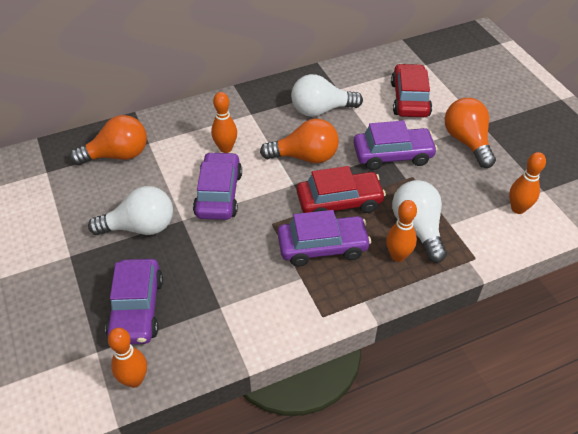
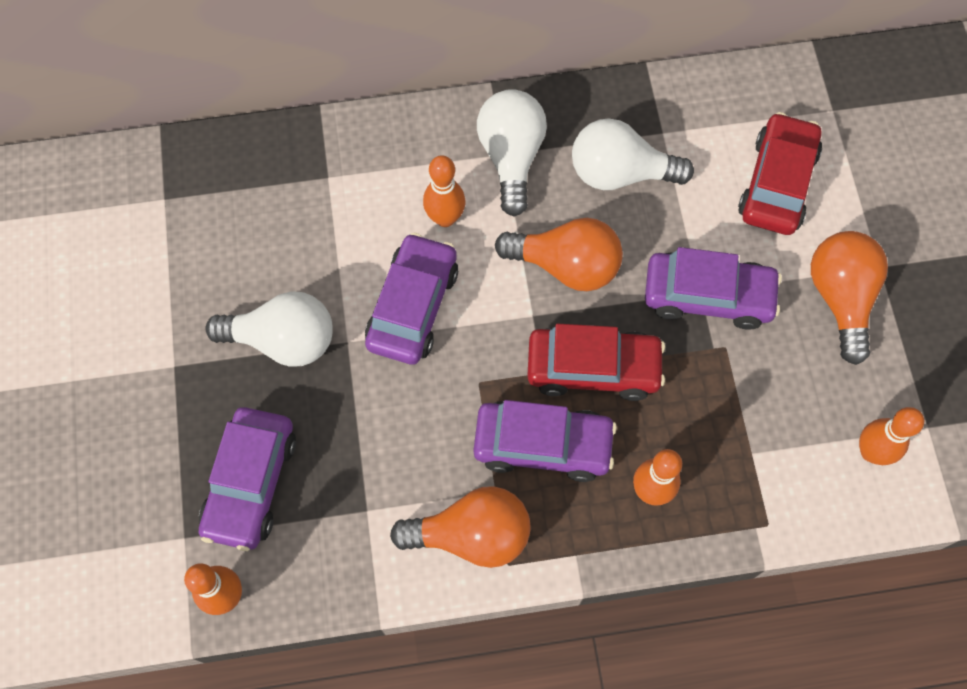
camera: 15 degrees right, 20 degrees up
orange light bulb [70,115,147,165] -> orange light bulb moved to [390,486,531,568]
white light bulb [392,180,447,263] -> white light bulb moved to [477,89,547,217]

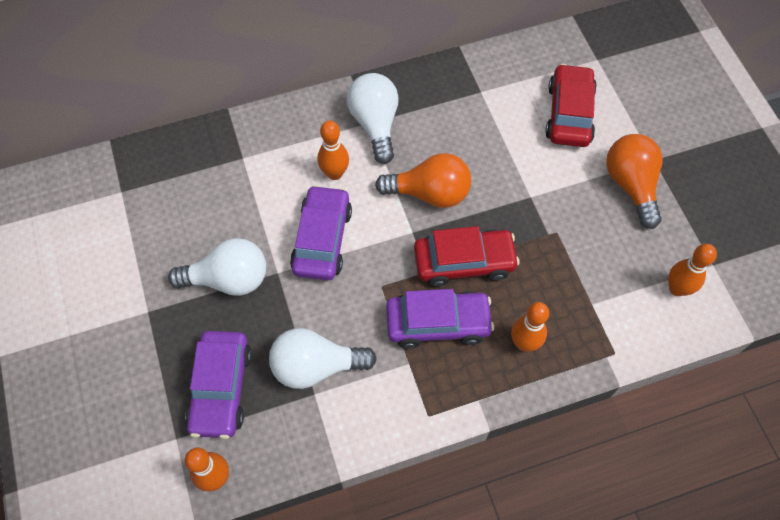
camera: 10 degrees left, 5 degrees down
orange light bulb [390,486,531,568] -> none
white light bulb [572,118,694,190] -> white light bulb moved to [269,328,377,389]
purple car [645,247,782,330] -> none

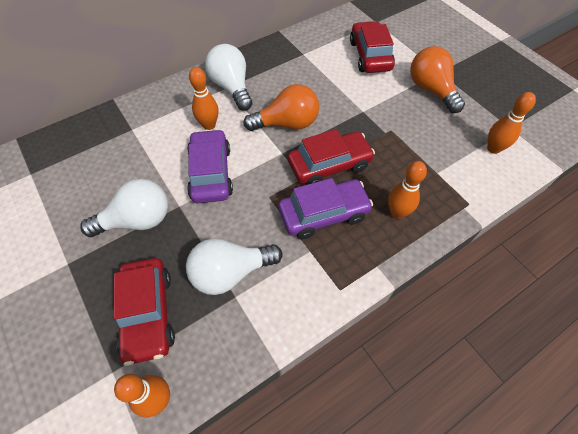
camera: 15 degrees left, 5 degrees down
purple car [185,331,252,439] -> red car [114,258,175,366]

